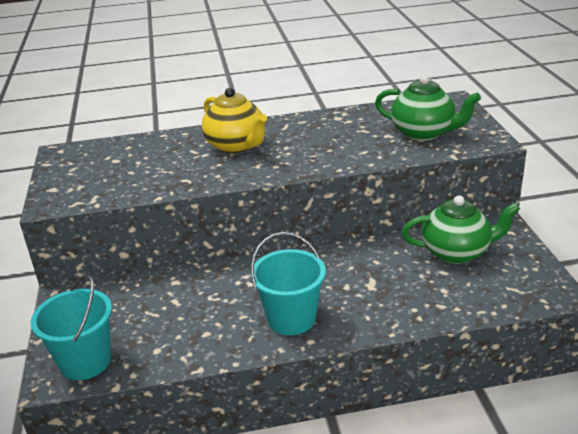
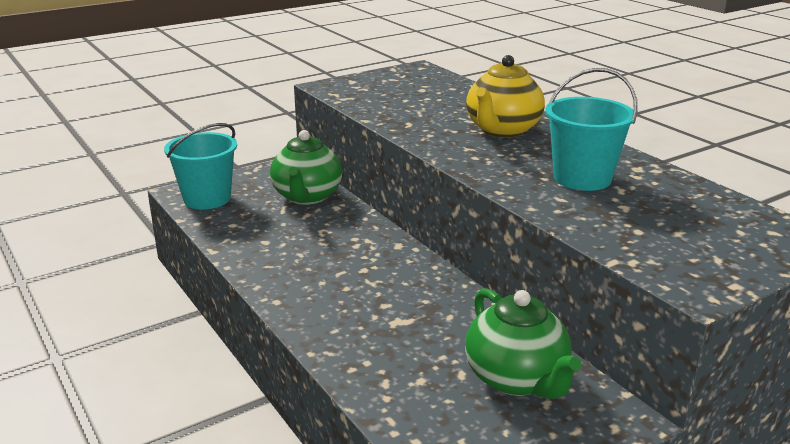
camera: 65 degrees right, 5 degrees down
turquoise bucket [251,232,326,335] -> turquoise bucket moved to [545,68,638,191]
green teapot [375,75,481,141] -> green teapot moved to [270,130,342,205]

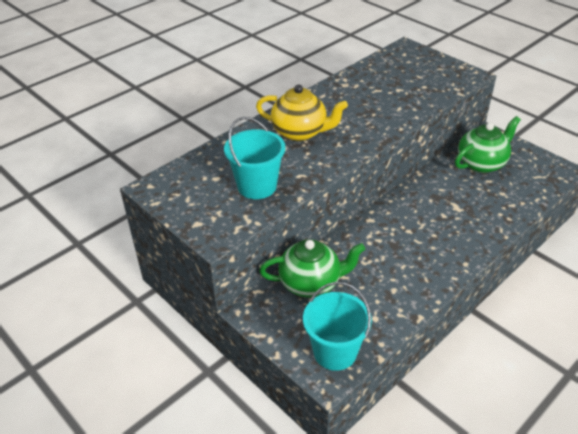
camera: 100 degrees left, 15 degrees up
turquoise bucket [545,68,638,191] -> turquoise bucket moved to [224,117,285,199]

